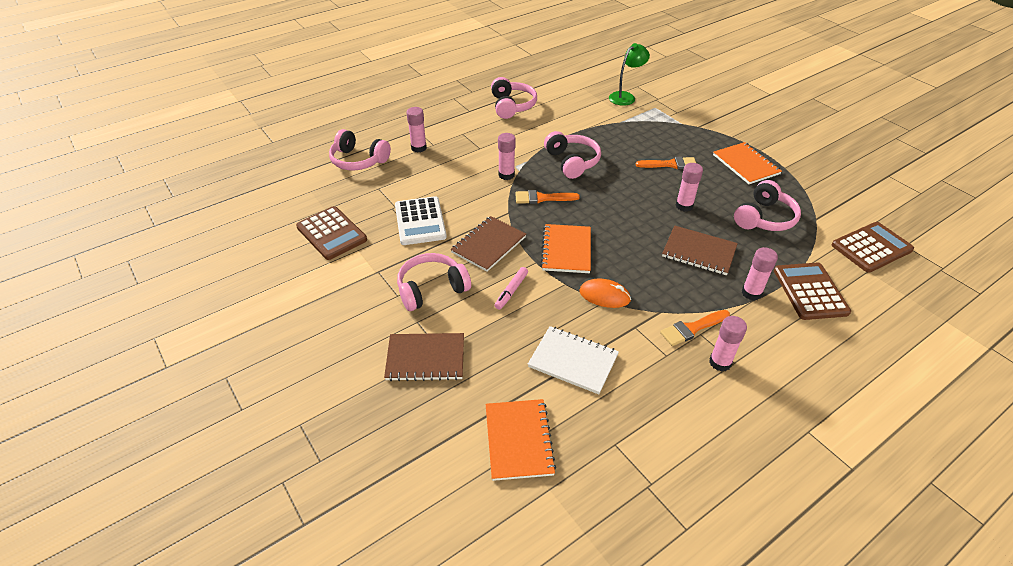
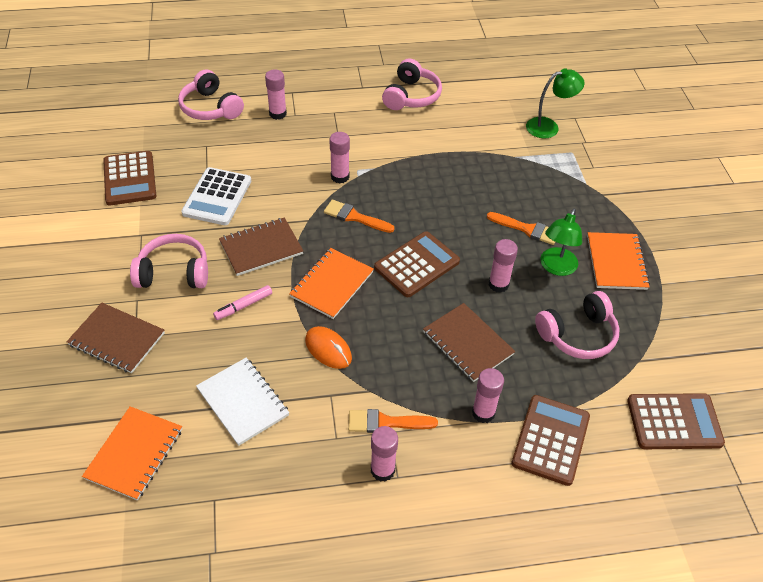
camera: 25 degrees right, 5 degrees up
pink headphones [544,131,601,179] -> none
none -> brown calculator [374,231,460,297]
none -> green lamp [540,208,582,276]

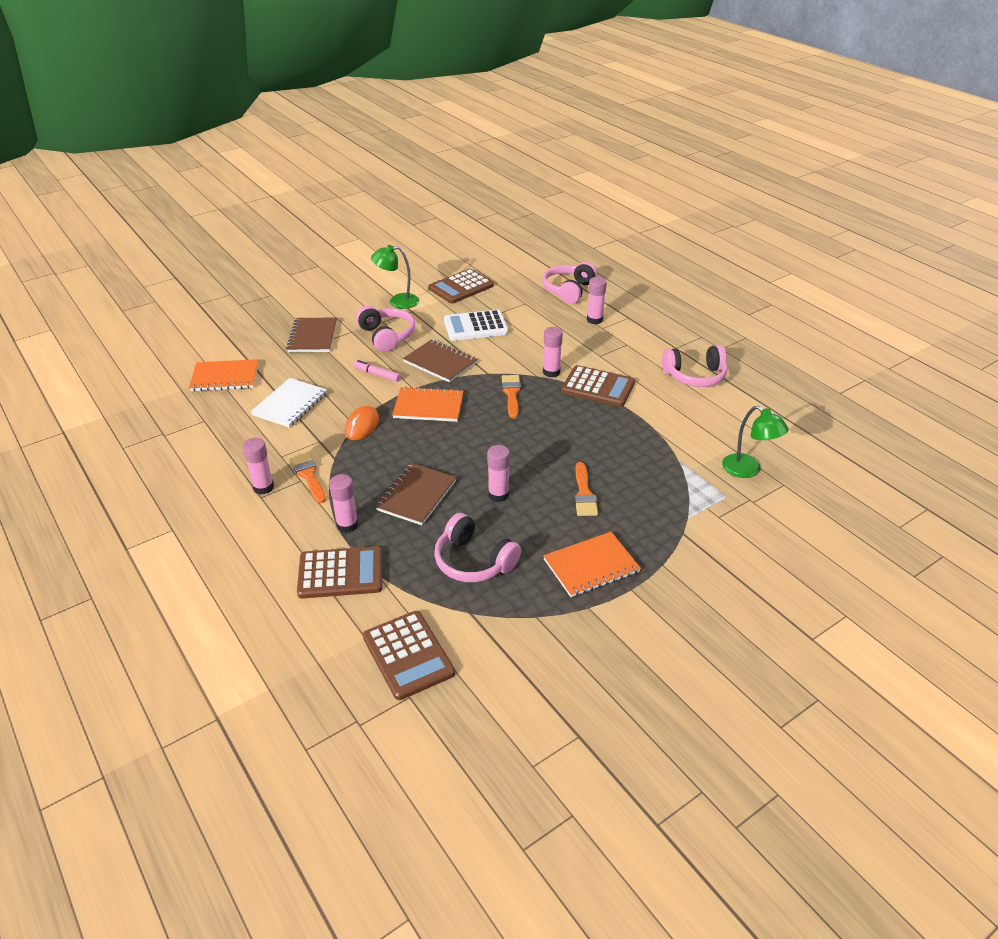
camera: 65 degrees right, 10 degrees down
brown calculator [374,231,460,297] -> brown calculator moved to [561,365,635,407]
green lamp [540,208,582,276] -> green lamp moved to [371,245,419,309]

